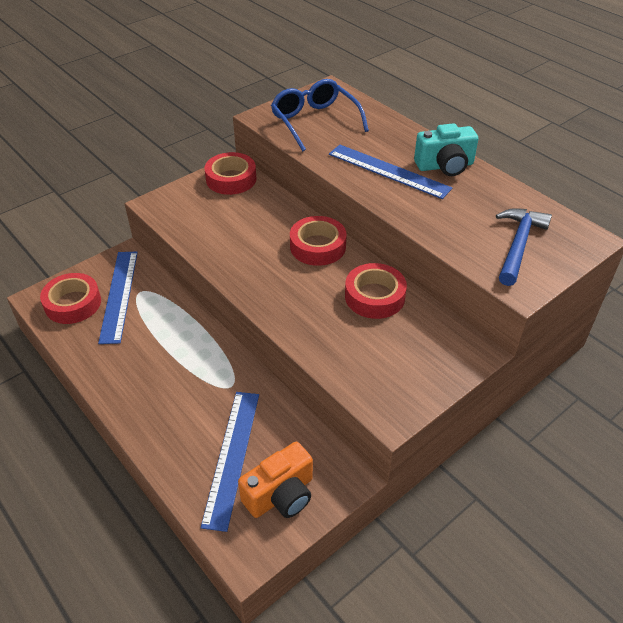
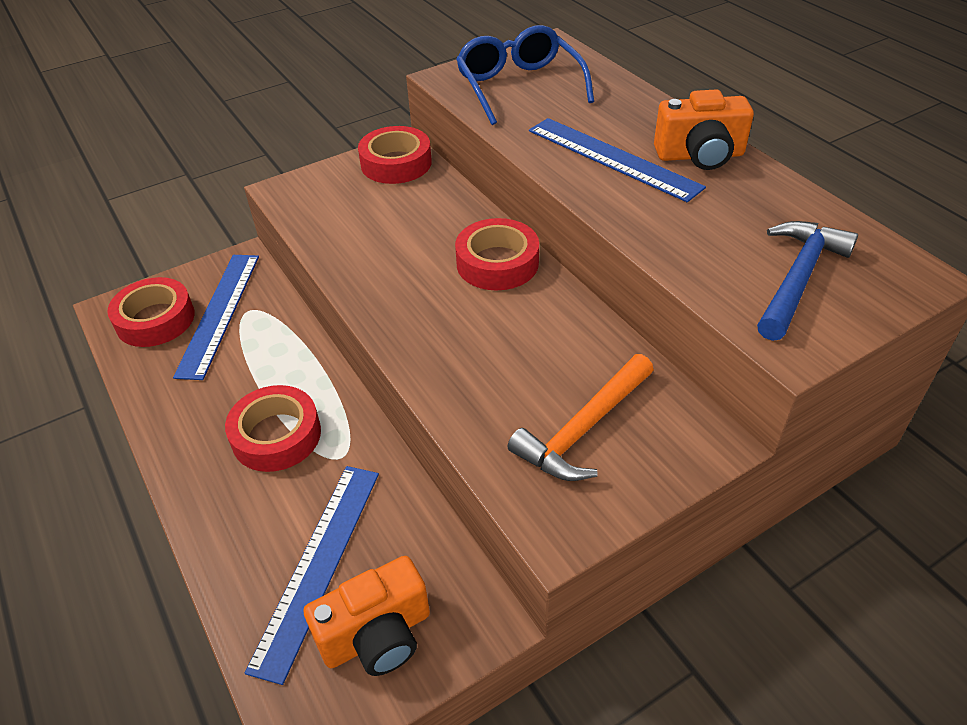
camera: 10 degrees right, 0 degrees up
red tape [345,263,407,319] -> red tape moved to [225,385,321,472]
turquoise camera [414,123,478,176] -> orange camera [654,89,754,170]
none -> orange hammer [508,354,654,481]

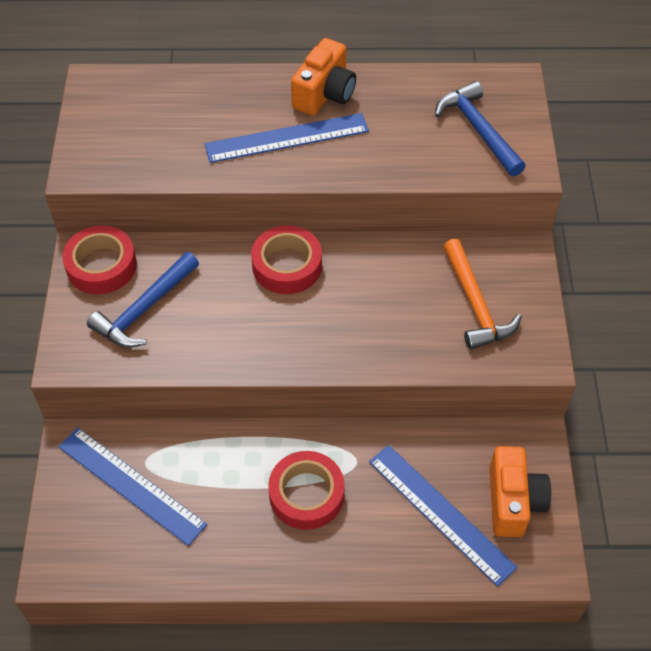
camera: 60 degrees left, 10 degrees up
red tape [107,277,195,347] -> none
blue glasses [456,25,594,125] -> none
none -> blue hammer [87,252,199,348]

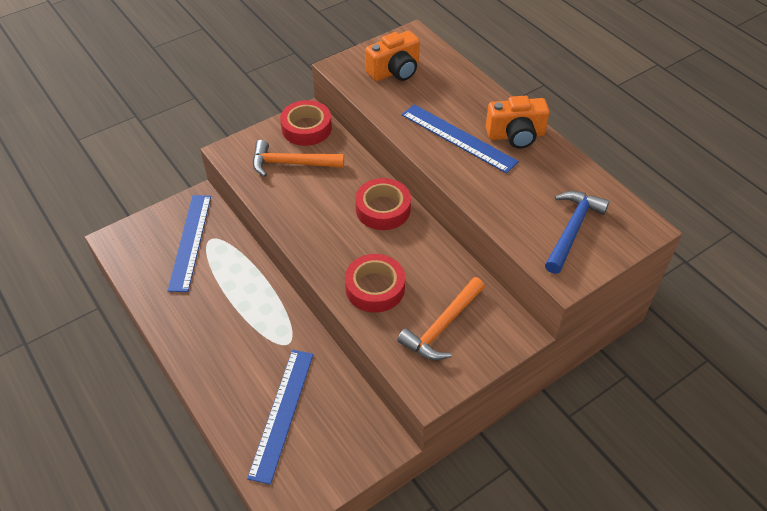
camera: 55 degrees right, 5 degrees down
blue hammer [87,252,199,348] -> orange hammer [253,140,344,177]
red tape [268,451,345,530] -> red tape moved to [345,254,405,313]
orange camera [490,446,551,537] -> orange camera moved to [365,31,420,81]

